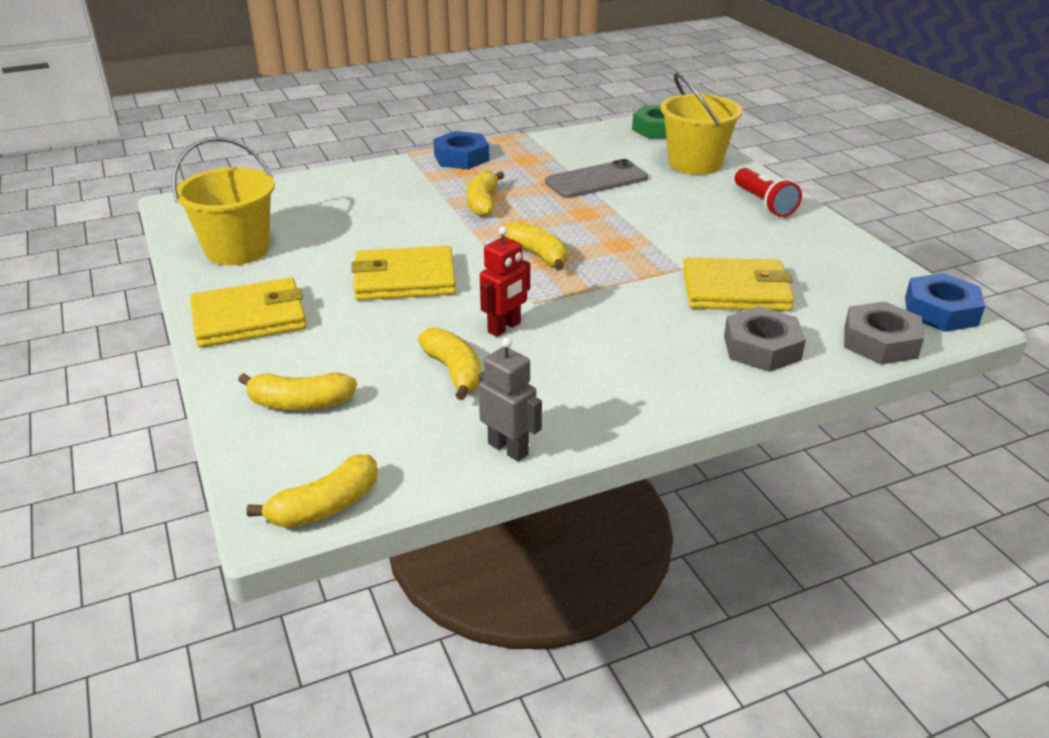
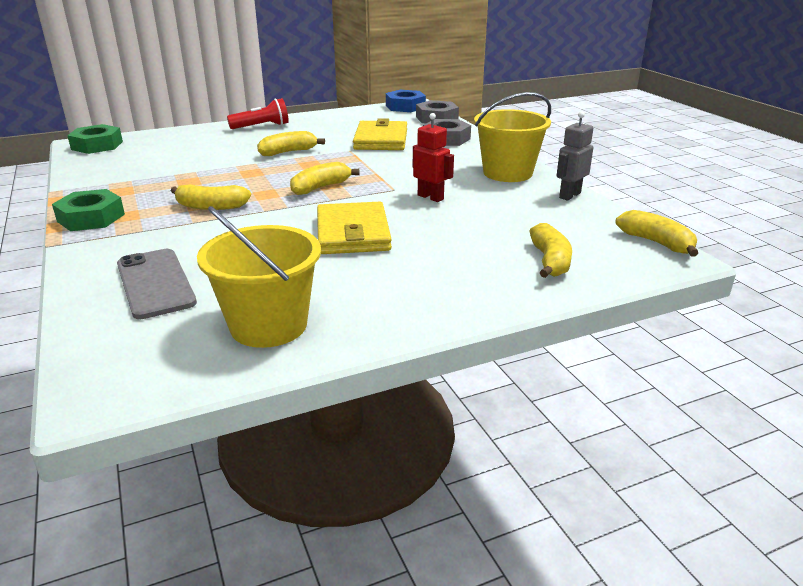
camera: 90 degrees left, 5 degrees down
yellow wallet [190,277,307,348] -> none
yellow banana [418,327,481,400] -> yellow banana moved to [257,131,325,156]
blue nut [433,131,489,169] -> green nut [52,189,125,231]
grey phone [545,159,648,198] -> grey phone moved to [117,249,197,319]
yellow bucket [660,73,743,175] -> yellow bucket moved to [474,92,551,182]

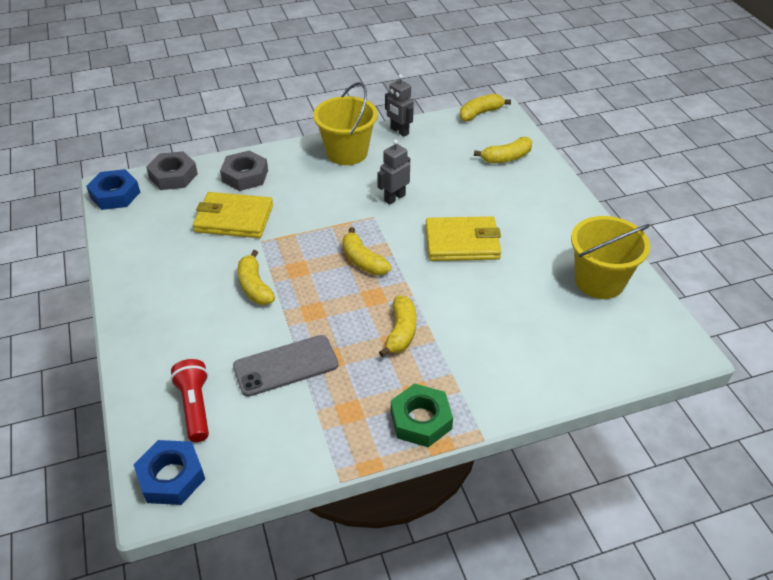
camera: 85 degrees left, 15 degrees up
green nut [67,124,123,154] -> blue nut [133,440,205,505]
grey phone [117,249,197,319] -> grey phone moved to [233,335,338,397]
red flashlight [227,98,289,129] -> red flashlight moved to [170,359,209,442]
red robot [413,113,454,202] -> grey robot [377,139,410,205]
yellow banana [529,223,572,278] -> yellow banana turned 150 degrees clockwise [474,137,533,163]

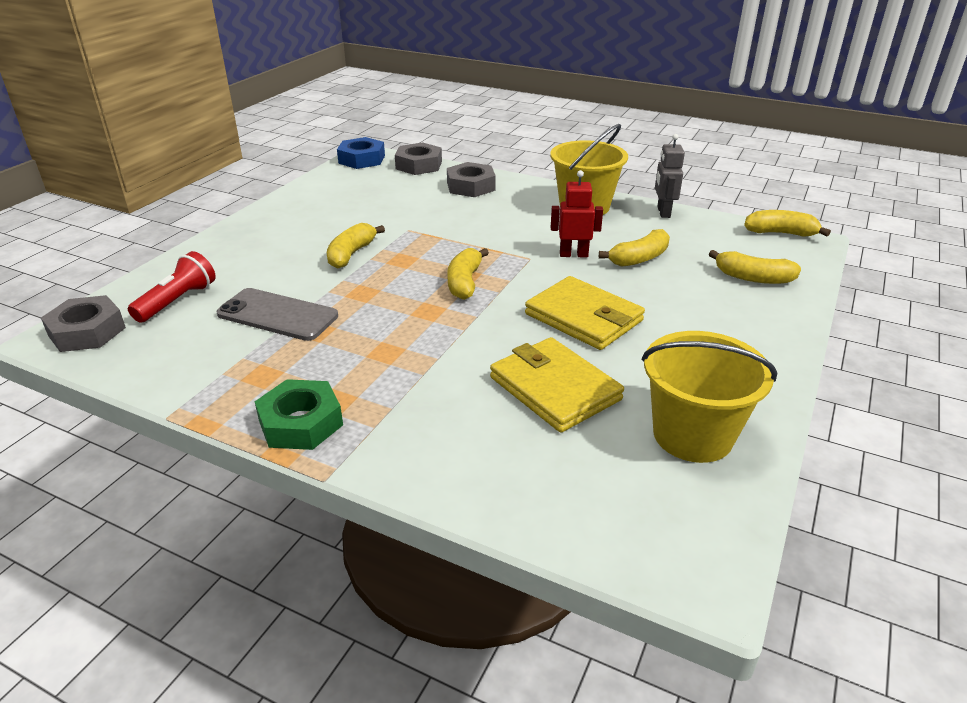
camera: 45 degrees right, 10 degrees down
blue nut [133,440,205,505] -> grey nut [41,295,126,352]
yellow wallet [193,192,273,238] -> yellow wallet moved to [490,337,624,433]
grey robot [377,139,410,205] -> red robot [551,170,603,257]
yellow banana [379,295,417,357] -> yellow banana moved to [599,229,670,267]

